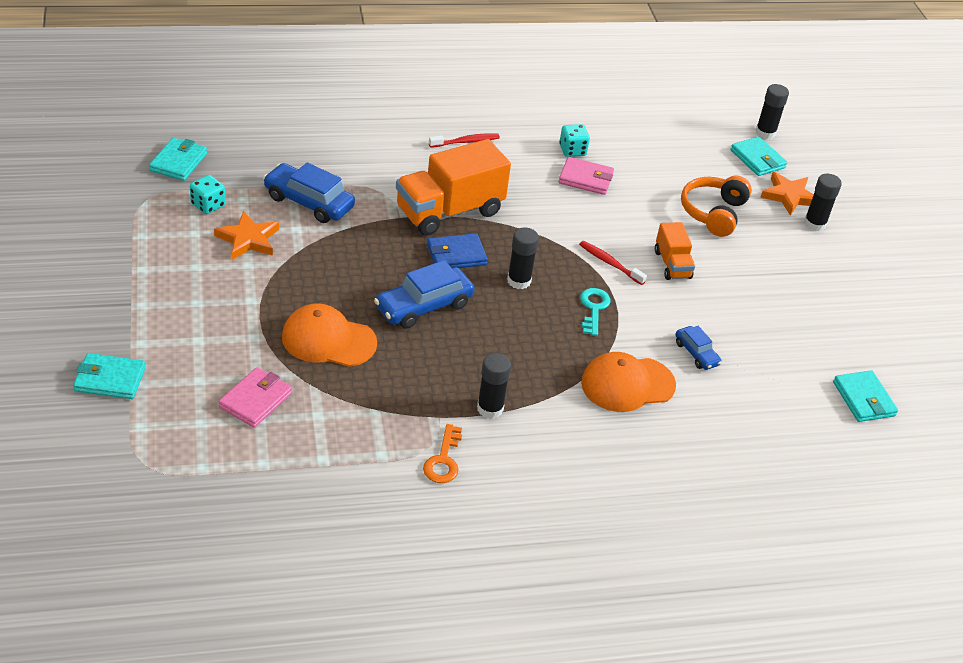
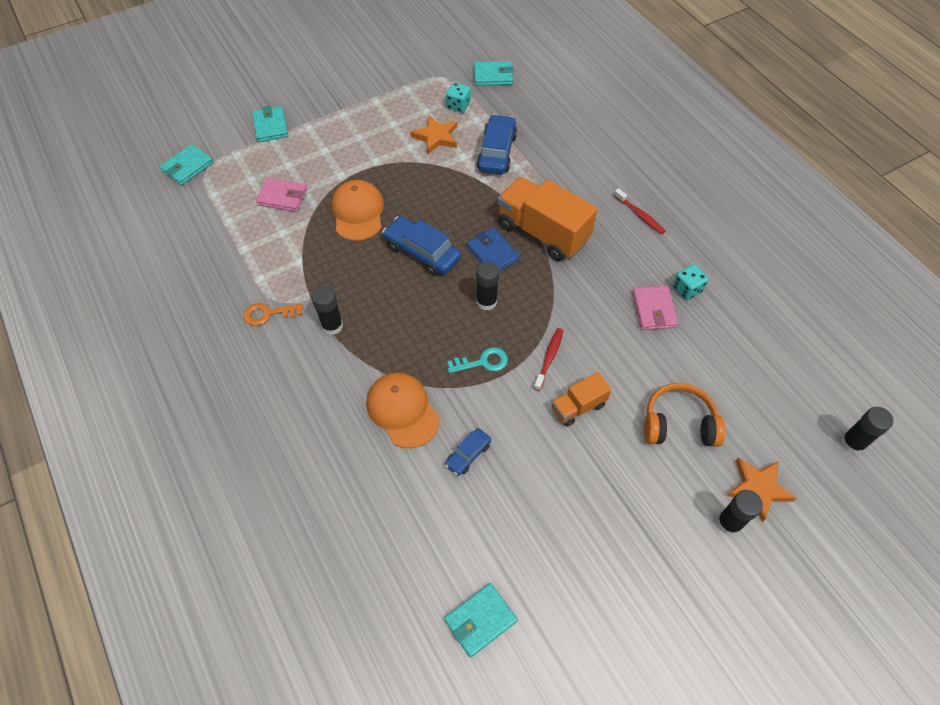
camera: 75 degrees right, 15 degrees up
turquoise wallet [731,136,787,176] -> turquoise wallet moved to [160,144,213,185]

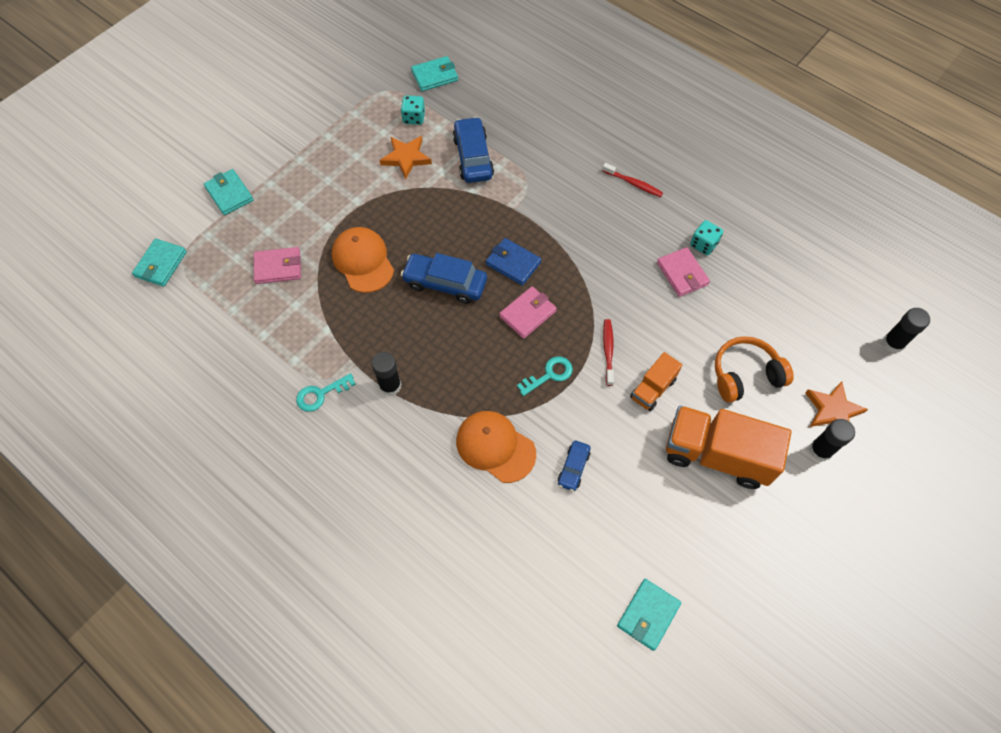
camera: 20 degrees left, 5 degrees up
orange key [244,303,303,326] -> turquoise key [296,373,356,412]
black glue stick [476,261,499,310] -> pink wallet [499,286,557,339]
orange truck [498,177,598,261] -> orange truck moved to [666,406,791,489]

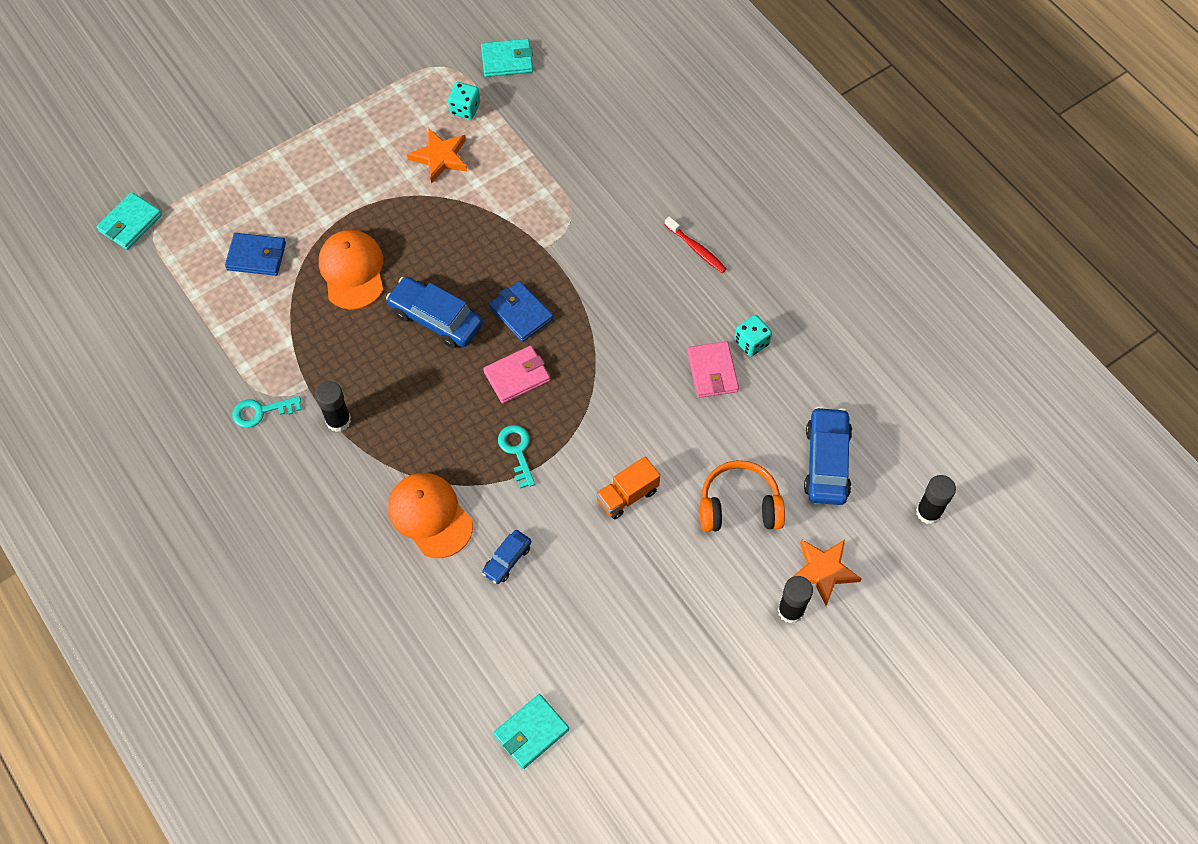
camera: 15 degrees right, 0 degrees up
turquoise wallet [204,169,253,215] -> none
pink wallet [254,247,301,284] -> blue wallet [225,233,286,276]
blue car [453,117,494,183] -> blue car moved to [804,406,852,505]
turquoise key [517,356,573,396] -> turquoise key turned 90 degrees counterclockwise [498,425,535,488]
red toothbrush [603,319,614,386] -> none
orange truck [666,406,791,489] -> none

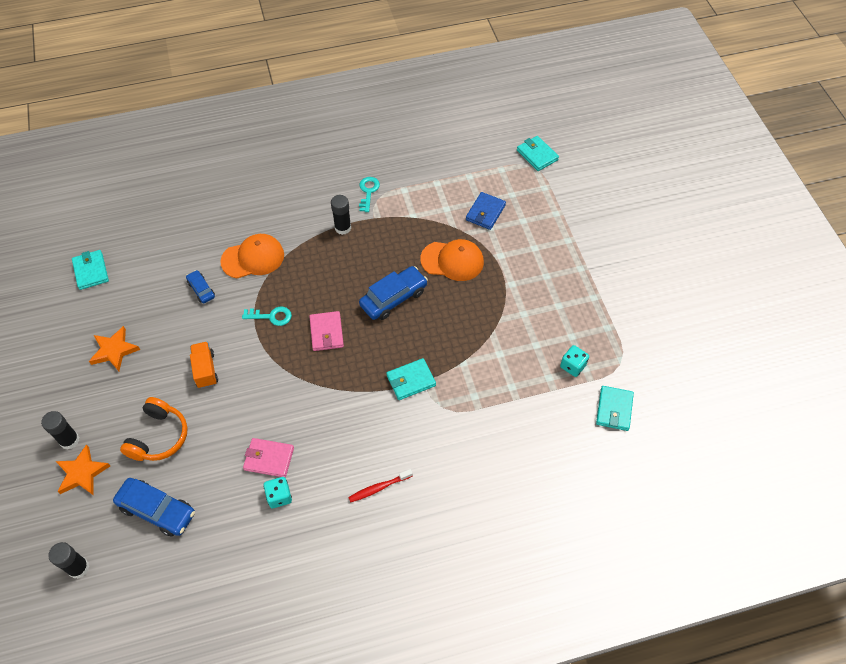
camera: 110 degrees right, 5 degrees down
orange star [407,128,467,184] -> orange star moved to [89,326,140,371]
blue wallet [489,281,553,342] -> none
none -> turquoise wallet [386,358,436,400]

